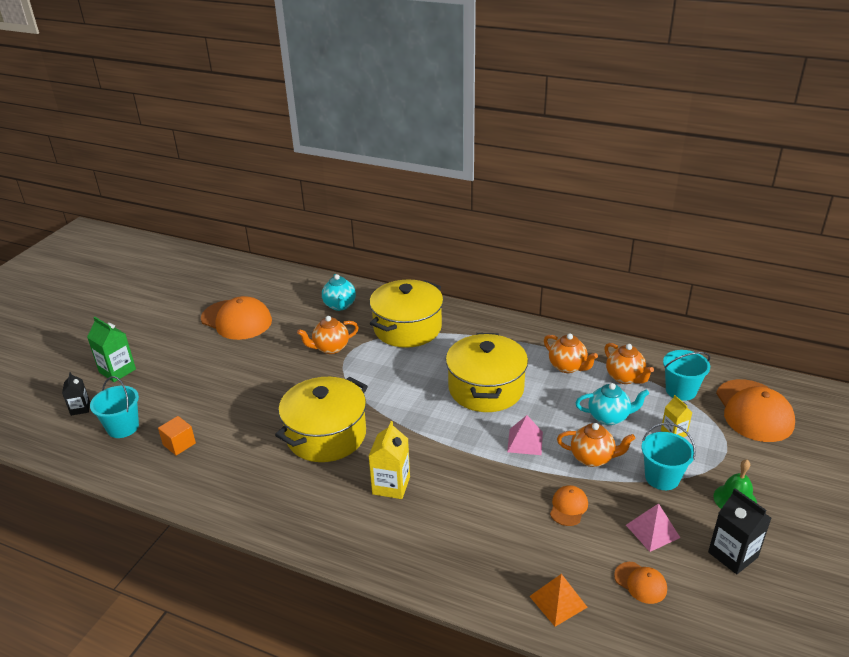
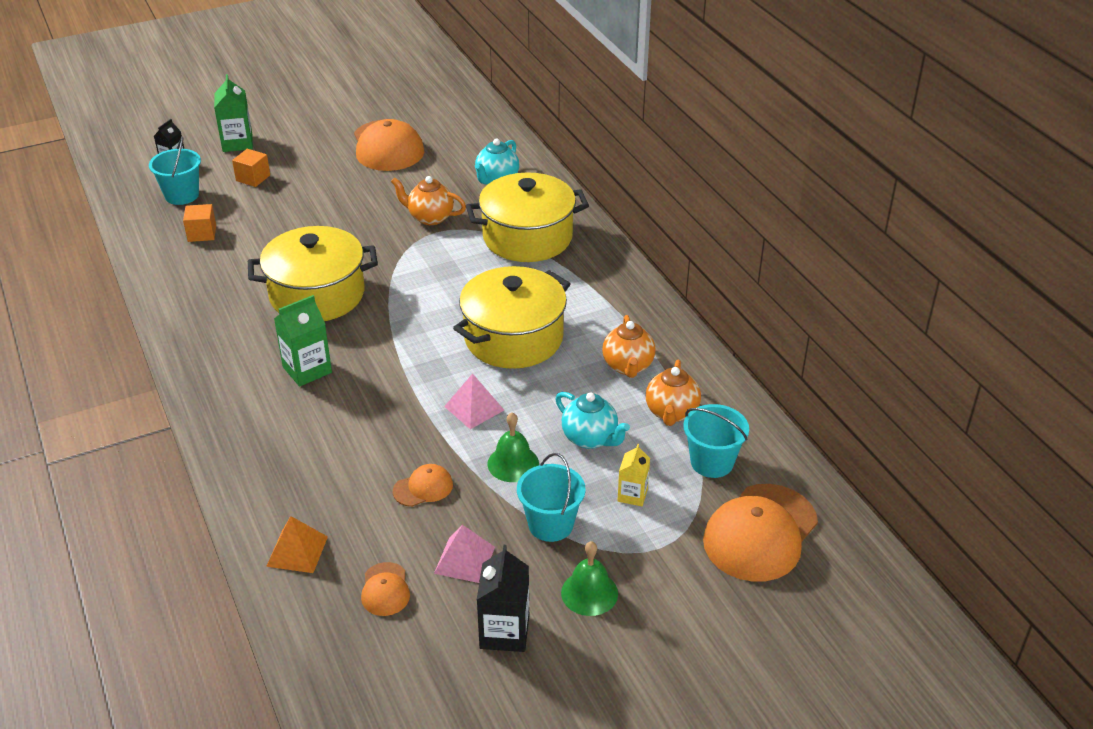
camera: 40 degrees right, 5 degrees up
yellow carton [369,421,410,499] -> green carton [274,295,332,387]
orange teapot [557,423,635,467] -> green bell [487,412,539,482]
none -> orange cube [232,149,270,187]

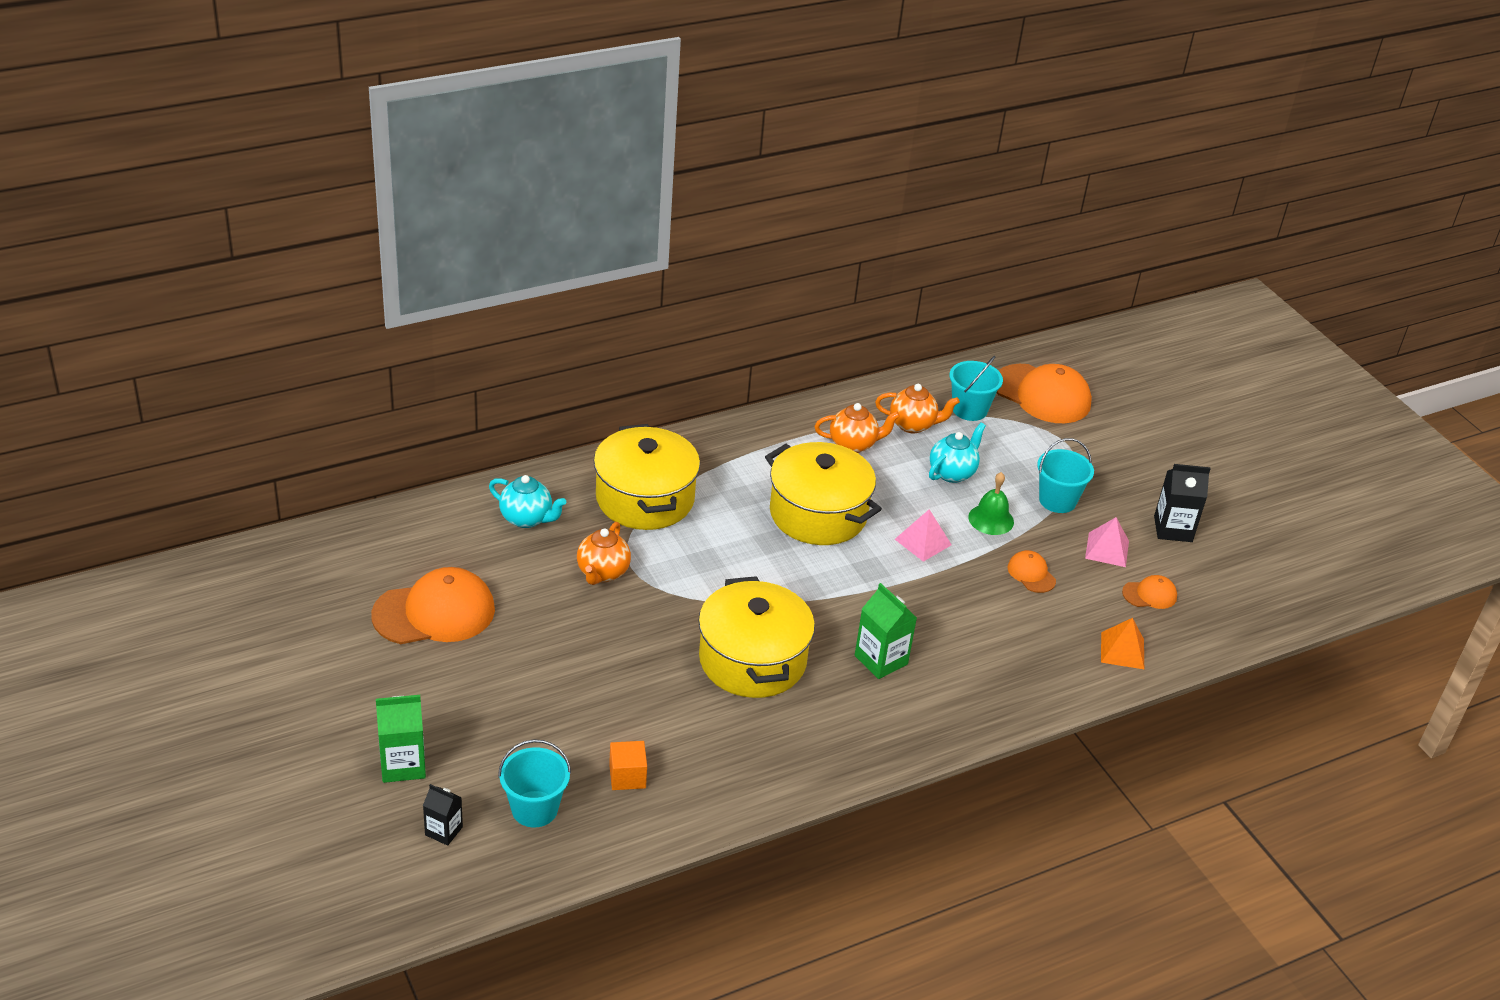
camera: 95 degrees left, 0 degrees up
orange cube [232,149,270,187] -> none
green bell [561,541,618,616] -> none
yellow carton [618,444,650,506] -> none

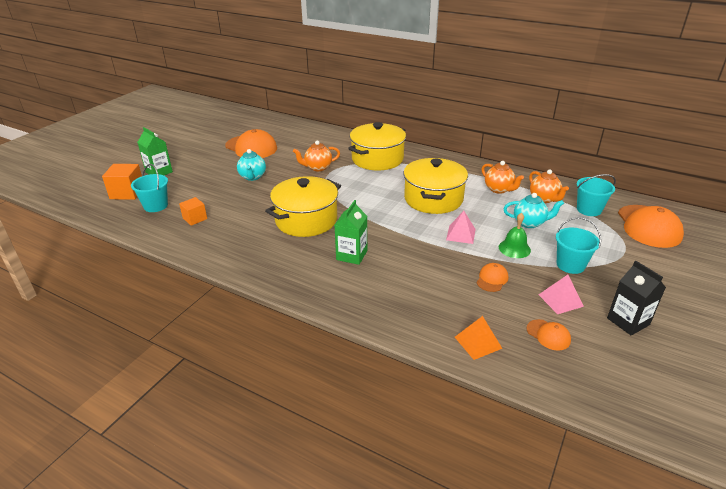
camera: 60 degrees right, 5 degrees down
black carton [423,784,463,846] -> orange cube [102,164,142,200]
turquoise teapot [489,475,566,528] -> turquoise teapot moved to [237,149,266,181]

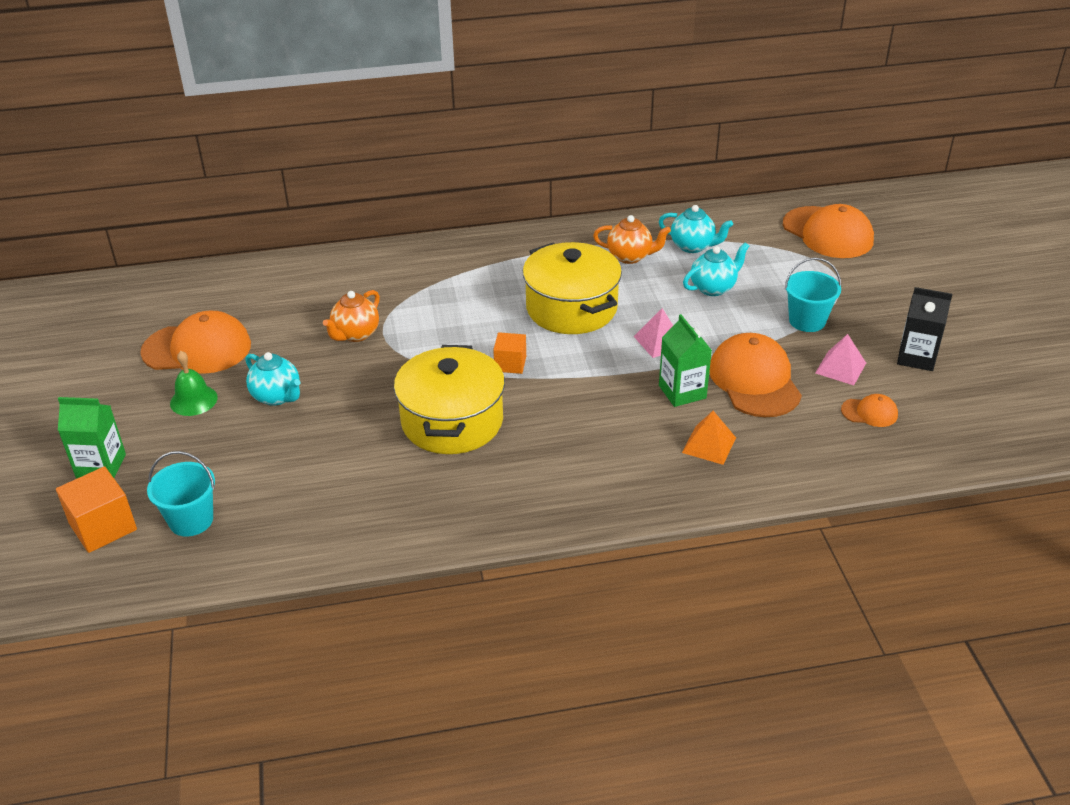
camera: 40 degrees left, 5 degrees up
orange cube [179,197,207,226] -> orange cube moved to [493,332,526,374]
green carton [334,200,367,265] -> green carton moved to [659,314,712,407]
yellow pot [348,122,406,170] -> none
orange pyramid [455,316,503,360] -> orange pyramid moved to [682,411,736,465]
orange cap [477,263,508,292] -> orange cap [709,333,802,417], size x2.09
green bell [499,213,531,258] -> green bell moved to [170,351,218,416]
orange teapot [529,169,569,203] -> turquoise teapot [659,205,733,253]
turquoise bucket [577,174,616,216] -> none

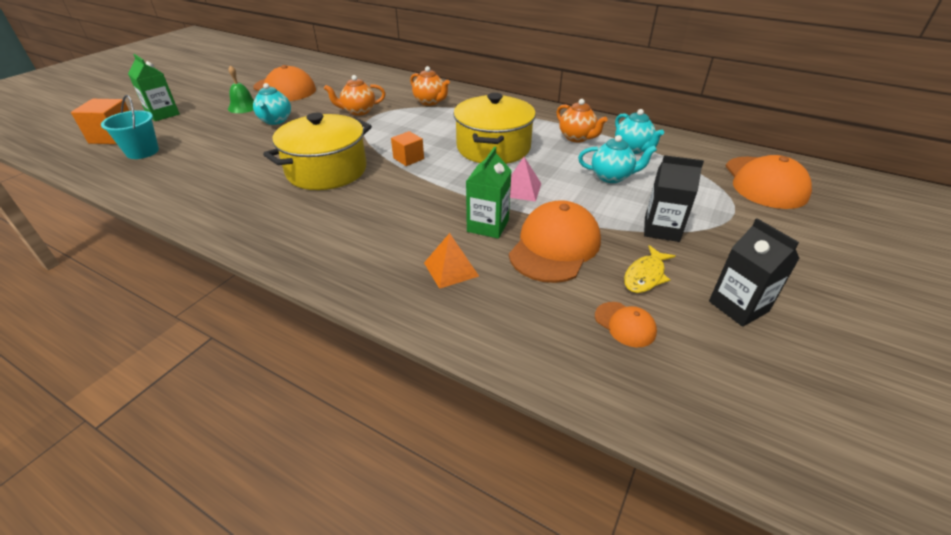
camera: 40 degrees right, 0 degrees up
turquoise bucket [785,258,841,332] -> black carton [644,155,704,242]
pink pyramid [815,334,866,385] -> yellow fish [624,245,675,293]
none -> orange teapot [410,66,450,106]

